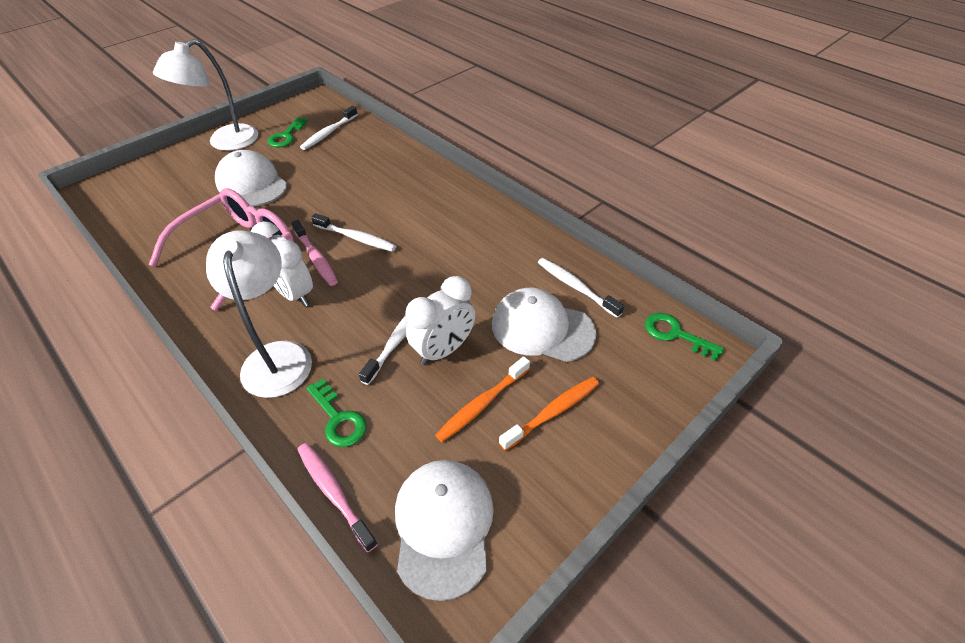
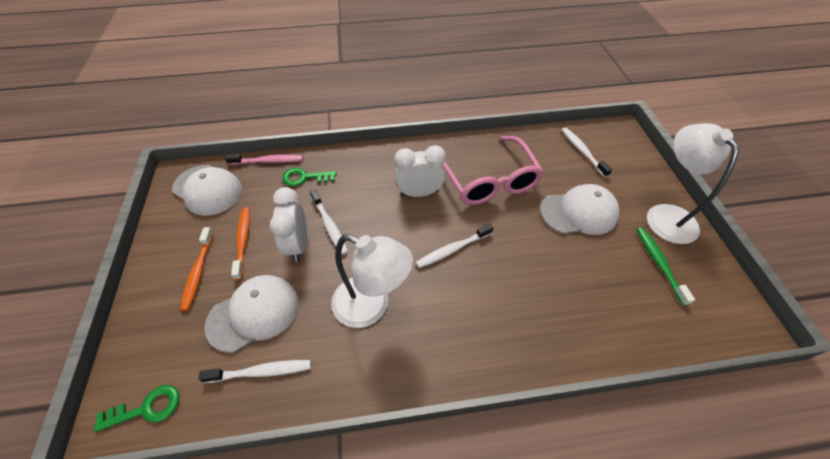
camera: 125 degrees right, 5 degrees up
white lamp [206,230,312,398] -> white lamp moved to [331,234,413,328]
green key [268,117,308,147] -> green toothbrush [637,227,695,306]
pink toothbrush [291,220,338,286] -> none
white toothbrush [300,106,358,150] -> white toothbrush moved to [562,127,612,177]

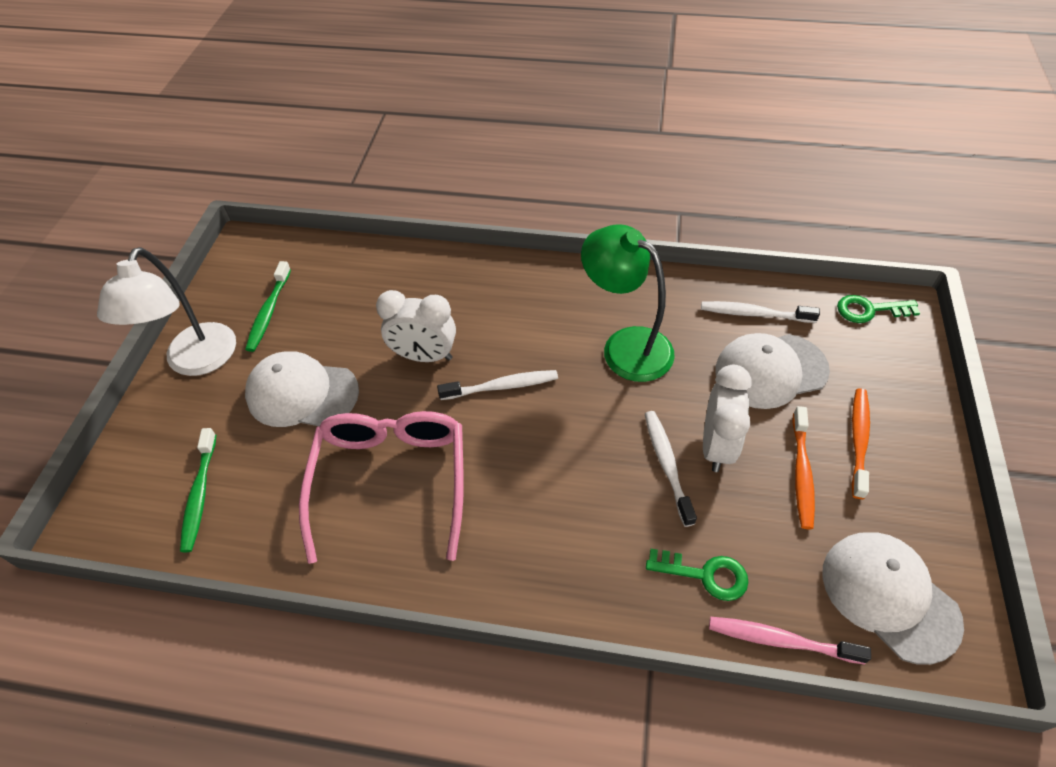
camera: 160 degrees left, 0 degrees up
white lamp [331,234,413,328] -> green lamp [581,224,675,382]
white clock [394,145,446,197] -> white clock moved to [376,290,456,362]
white toothbrush [562,127,612,177] -> green toothbrush [180,428,216,553]

